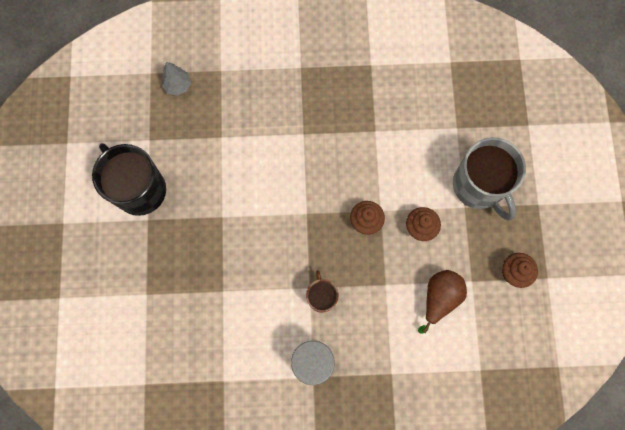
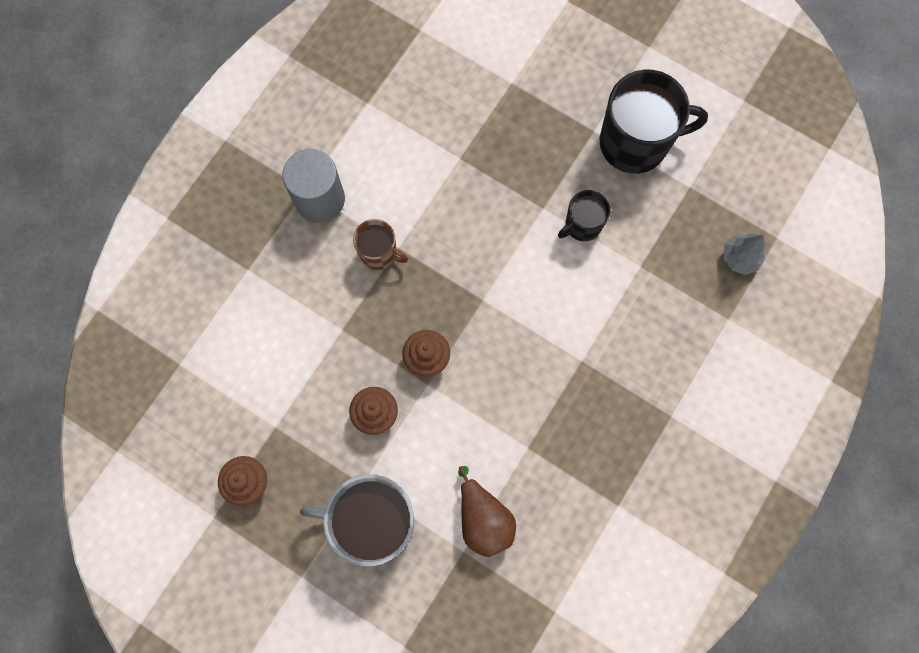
camera: 125 degrees right, 0 degrees up
brown pear [418,270,467,334] -> brown pear moved to [458,466,516,557]
none -> black mug [558,190,611,241]

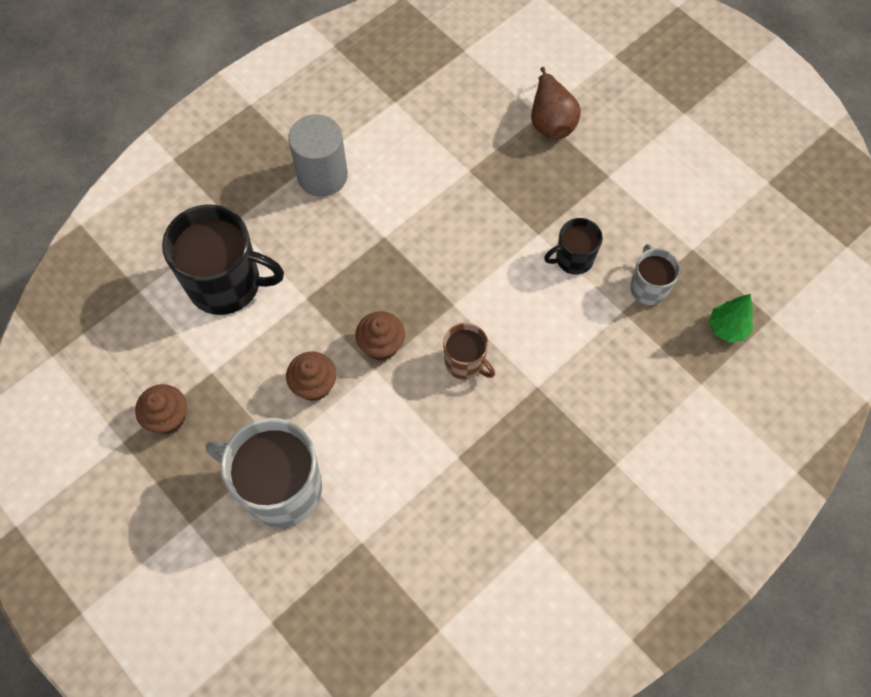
camera: 15 degrees right, 10 degrees down
brown mug [353,219,408,270] -> brown mug moved to [443,323,495,380]
brown pear [458,466,516,557] -> brown pear moved to [531,67,581,139]
black mug [600,70,708,174] -> black mug moved to [162,204,284,315]
grey tree [723,234,766,275] -> green tree [709,294,754,343]
none -> grey mug [630,244,680,305]

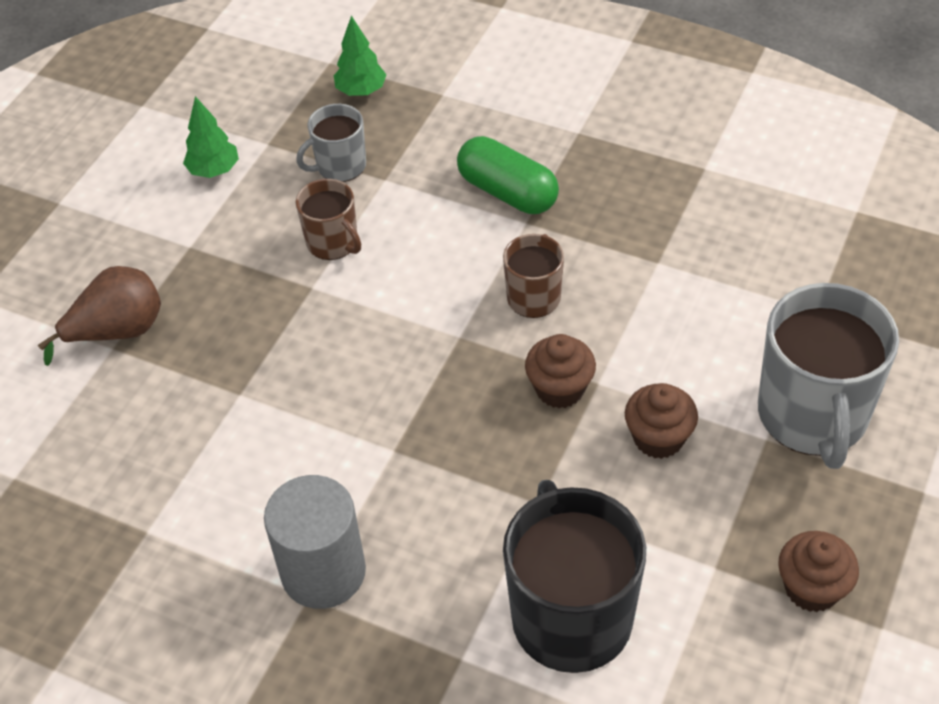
camera: 110 degrees left, 15 degrees down
black mug [544,218,603,275] -> brown mug [296,179,361,260]
none -> green tree [183,96,239,178]
none -> green capsule [457,136,559,214]

